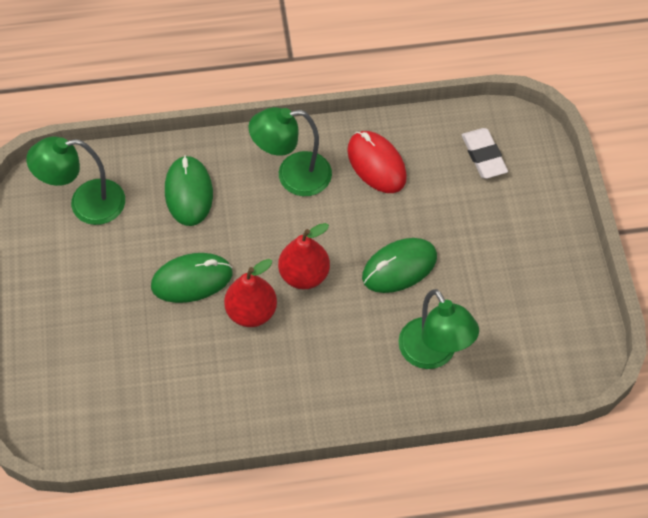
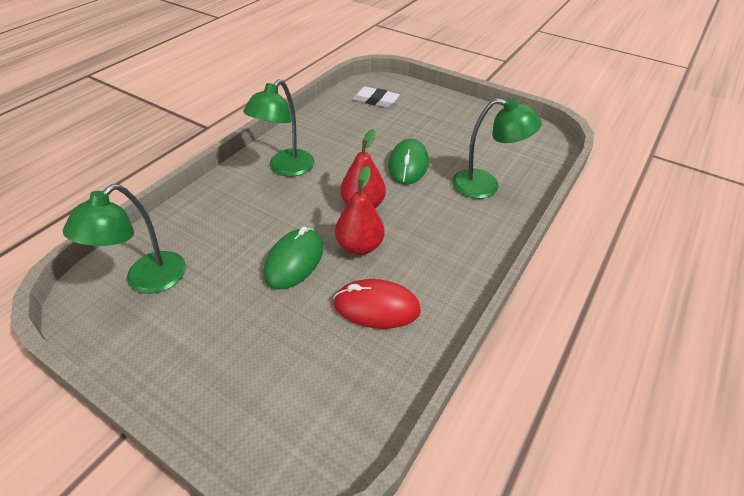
camera: 50 degrees left, 15 degrees down
green mouse [165,155,213,226] -> none
red mouse [347,131,407,193] -> red mouse moved to [333,279,421,329]

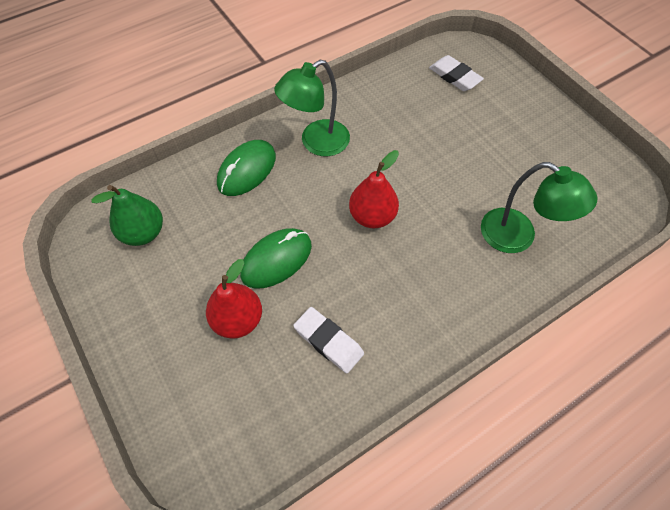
camera: 25 degrees right, 15 degrees up
green lamp [63,184,186,294] -> green pear [91,185,163,246]
red mouse [333,279,421,329] -> white eraser [293,307,364,373]
red pear [335,166,385,255] -> red pear moved to [206,259,262,338]
green mouse [388,139,428,185] -> green mouse moved to [217,140,276,196]

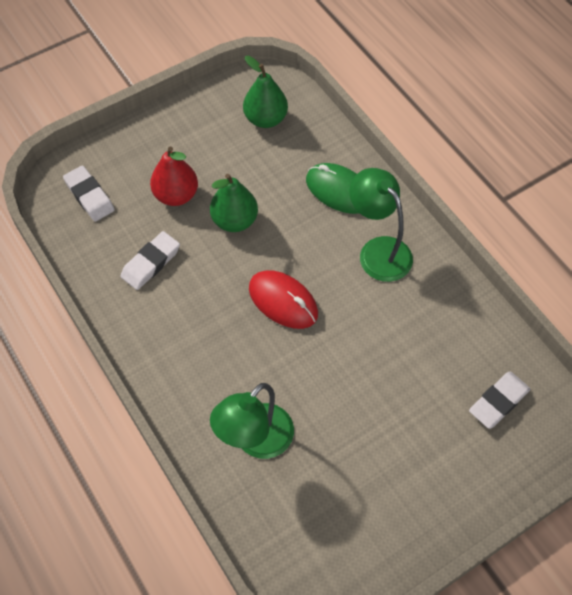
camera: 90 degrees right, 0 degrees up
green mouse [240,228,312,289] -> green pear [210,174,258,232]
red pear [349,150,399,228] -> red mouse [249,270,318,329]
none -> white eraser [63,166,115,222]

